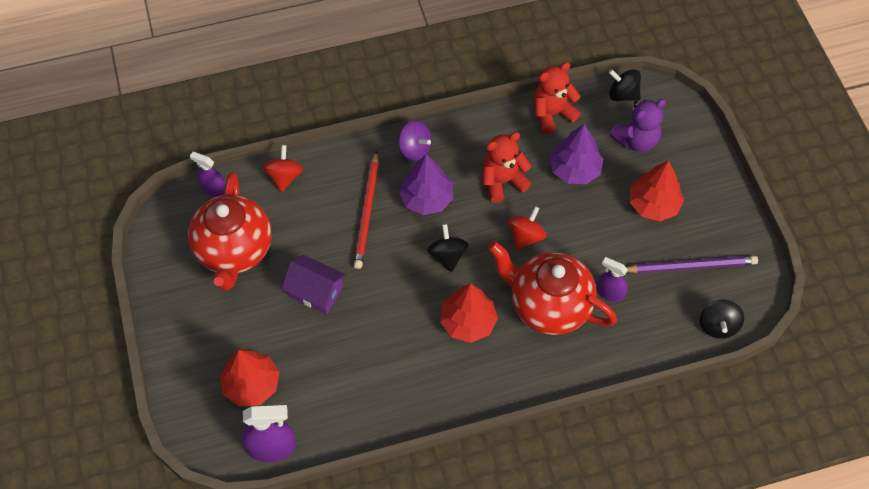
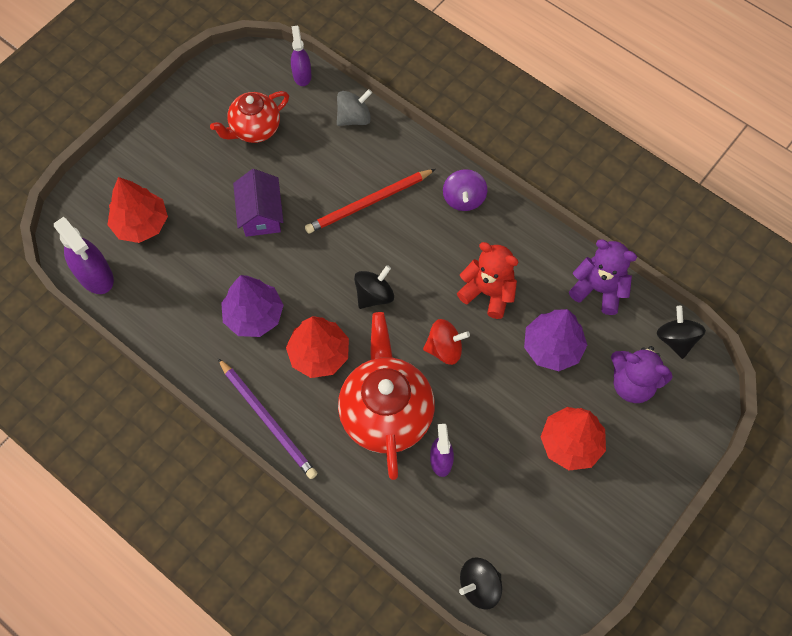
camera: 55 degrees right, 5 degrees up
red teapot [188,172,272,290] -> red teapot [210,91,289,143], size x0.62
red spinning top [263,145,303,192] -> grey spinning top [337,89,372,126]
purple tree [399,154,453,215] -> purple tree moved to [221,275,284,337]
red teddy bear [533,62,581,134] -> purple teddy bear [569,239,637,315]
purple pencil [626,256,758,273] -> purple pencil moved to [218,358,317,479]

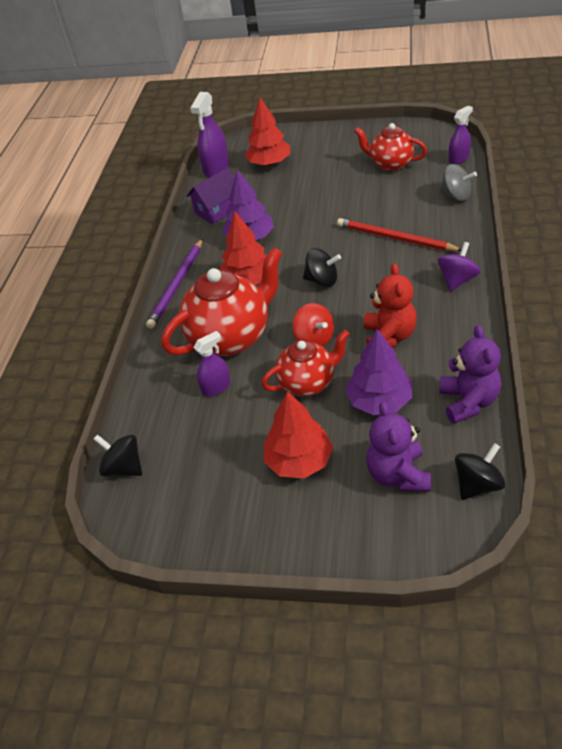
camera: 65 degrees right, 20 degrees down
purple house [233,169,283,237] -> purple house moved to [187,168,235,224]
purple spinning top [443,169,487,211] -> purple spinning top turned 150 degrees clockwise [438,242,480,291]
none -> red teapot [261,330,350,396]

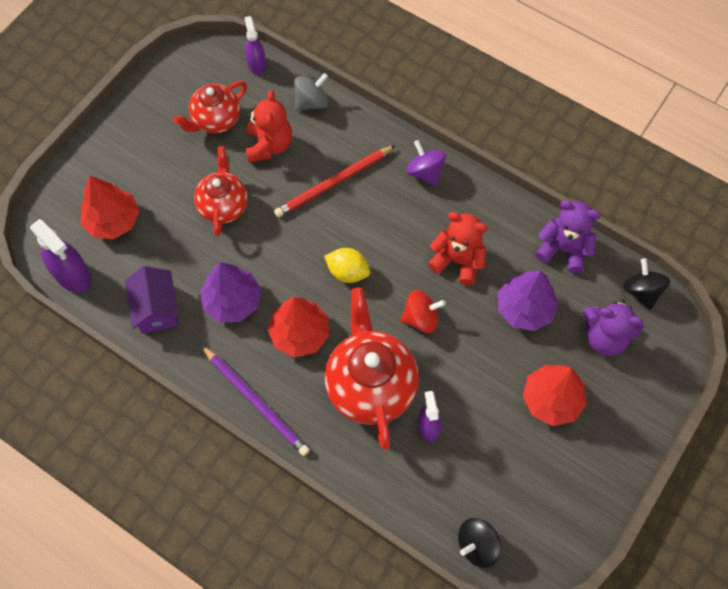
camera: 70 degrees left, 20 degrees up
red teapot [261,330,350,396] -> red teapot moved to [194,146,248,236]
black spinning top [303,248,341,287] -> yellow lemon [324,248,370,283]
none -> red teddy bear [245,90,292,163]

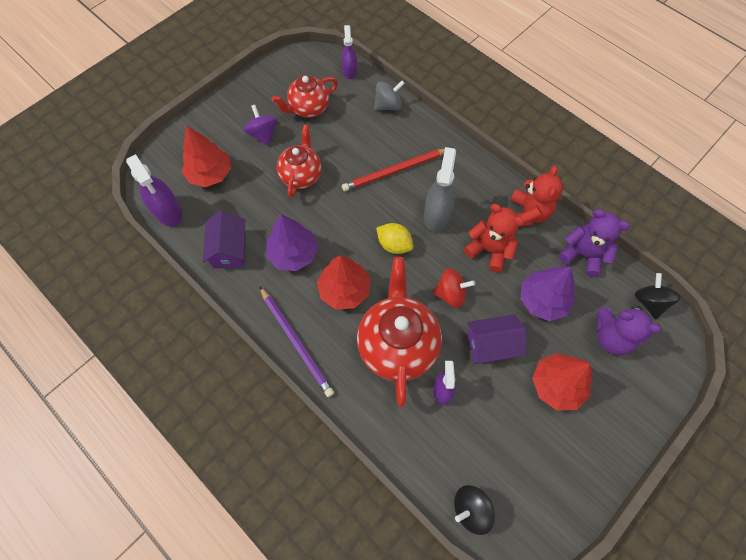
camera: 10 degrees right, 0 degrees up
red teddy bear [245,90,292,163] -> red teddy bear moved to [510,165,563,226]
purple spinning top [406,140,446,186] -> purple spinning top moved to [243,105,277,146]
none -> grey spray bottle [424,147,456,232]
none -> purple house [467,315,526,364]

